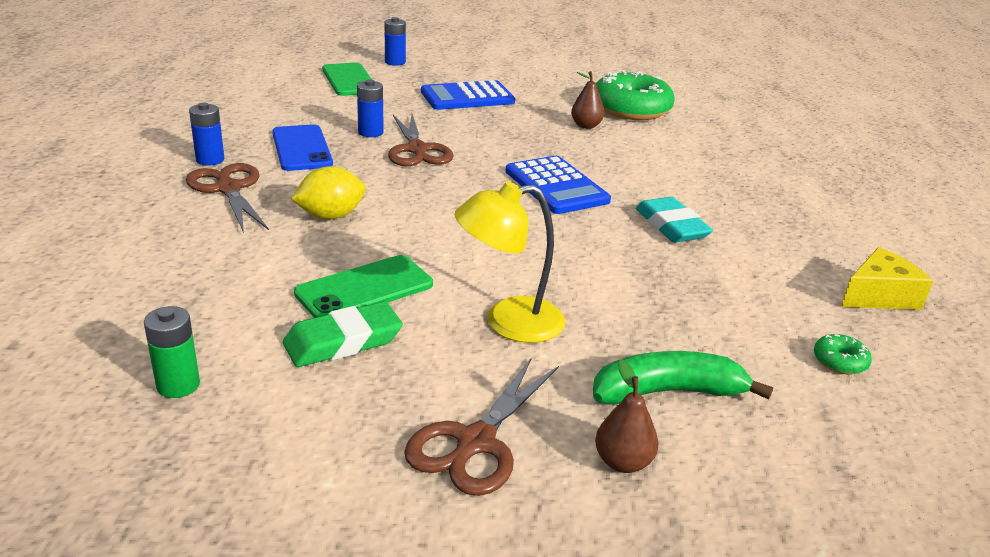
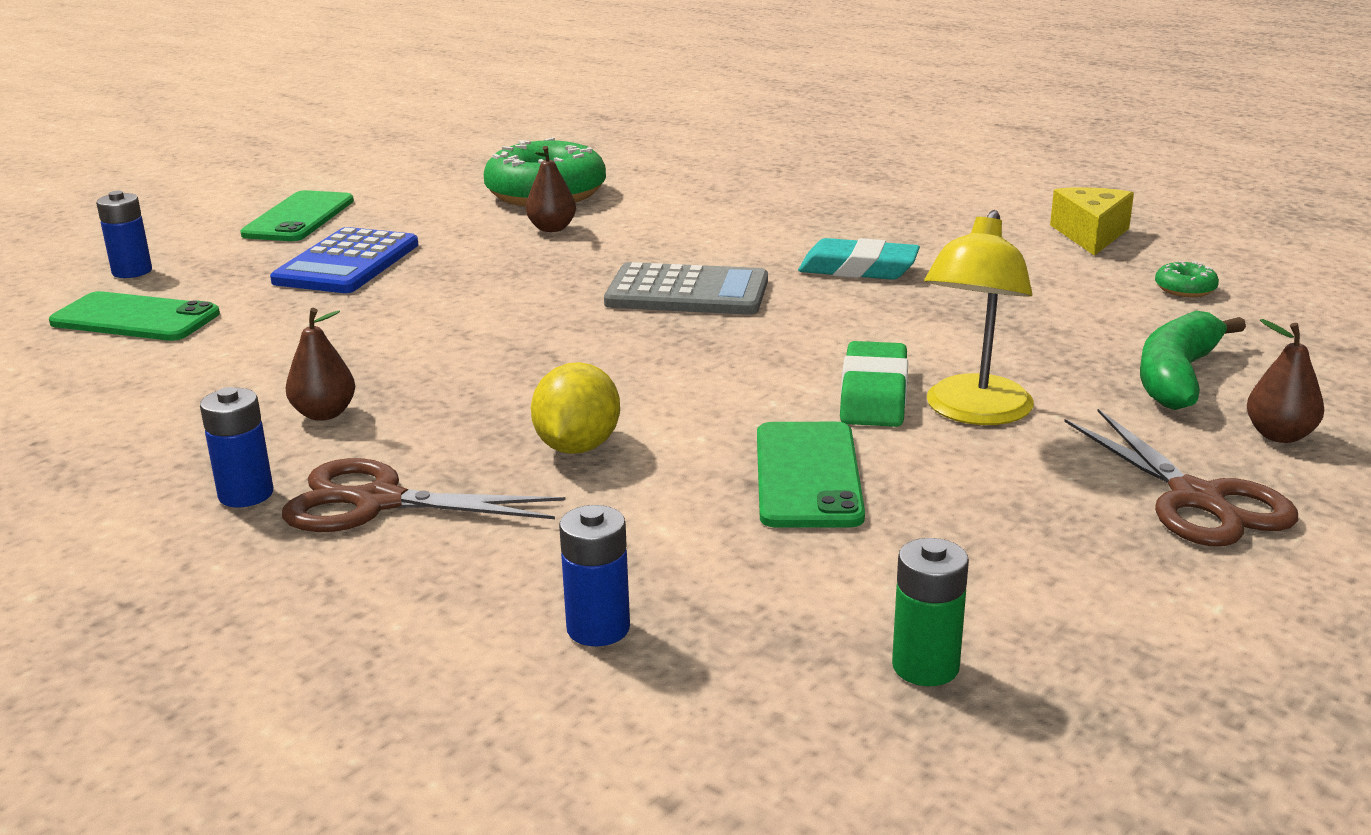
camera: 50 degrees left, 5 degrees down
blue phone [272,124,333,171] -> brown pear [285,308,355,421]
green eraser [283,301,403,367] -> green eraser moved to [840,341,908,427]
blue battery [357,79,384,137] -> blue battery moved to [559,505,630,646]
brown scissors [388,114,454,166] -> none
blue calculator [505,156,611,214] -> grey calculator [604,262,768,315]
none -> green phone [240,190,354,241]

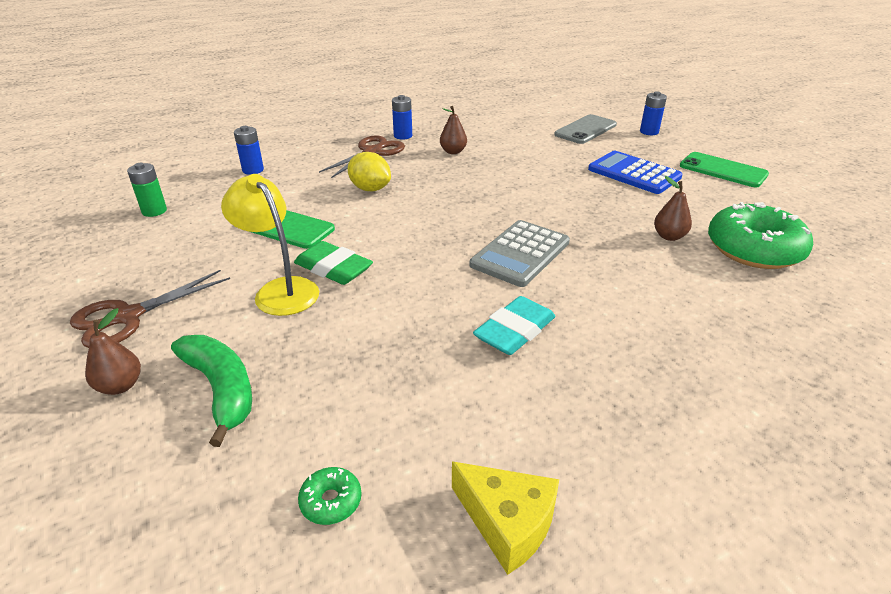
camera: 115 degrees right, 10 degrees up
green phone [49,291,220,341] -> grey phone [554,114,617,144]
brown scissors [1064,409,1298,546] -> brown scissors turned 45 degrees counterclockwise [70,270,230,348]

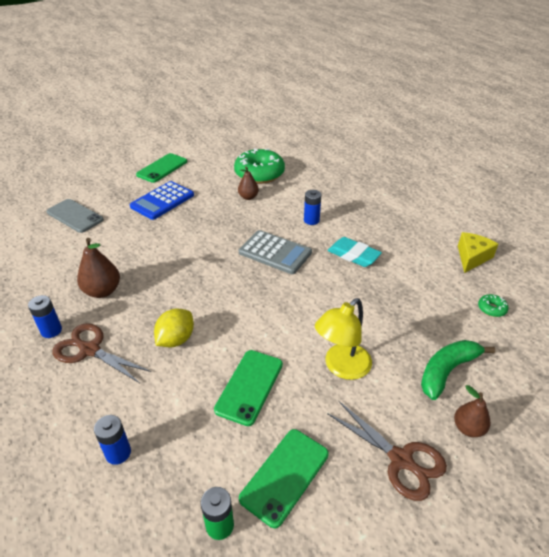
camera: 95 degrees left, 5 degrees up
green eraser [294,241,373,285] -> none
brown pear [440,106,467,154] -> brown pear [77,238,120,298], size x1.54
blue battery [640,91,667,135] -> blue battery moved to [304,190,321,225]
none -> green phone [239,429,329,528]

